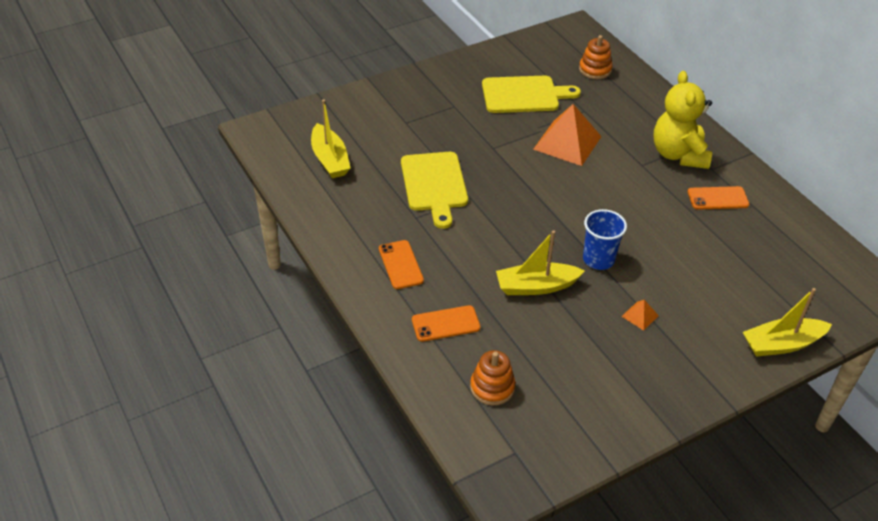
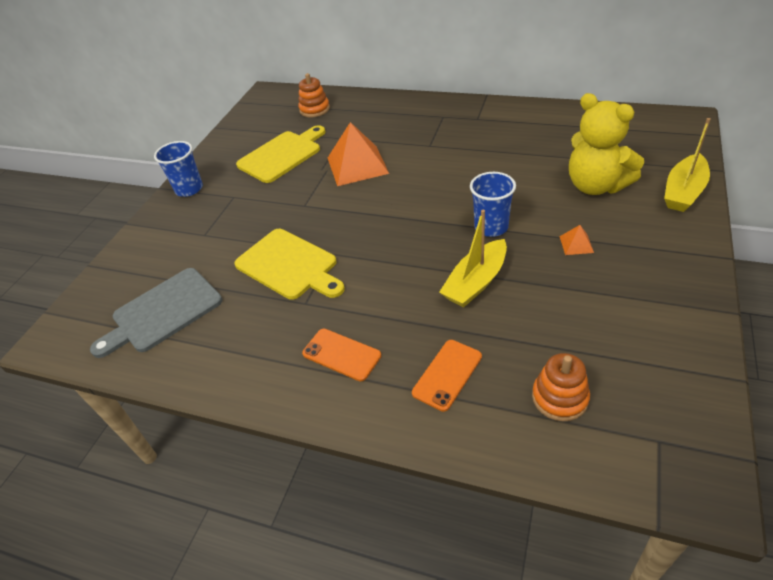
camera: 35 degrees left, 0 degrees up
yellow boat [311,99,350,178] -> grey cutting board [90,268,223,358]
yellow teddy bear [653,71,712,169] -> yellow teddy bear moved to [569,93,644,195]
orange phone [688,186,749,210] -> none
none -> blue cup [154,141,203,197]

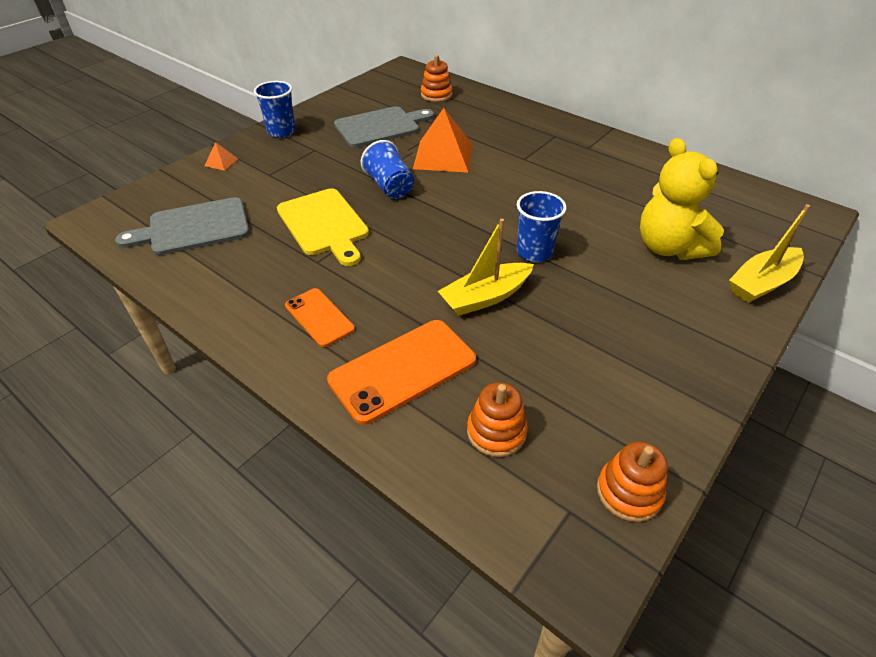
camera: 15 degrees right, 0 degrees up
yellow cutting board [236,125,325,183] -> grey cutting board [334,106,434,148]
orange phone [412,340,482,412] -> orange phone [327,320,476,425], size x1.68
orange pyramid [559,225,594,255] -> orange pyramid moved to [205,142,238,171]
none -> blue cup [361,140,414,199]
none -> orange stacking toy [597,441,668,522]

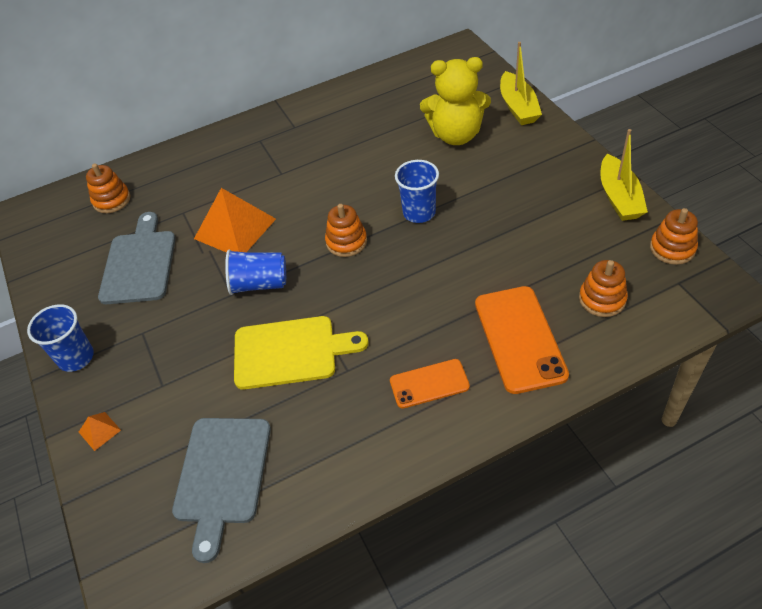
camera: 60 degrees left, 5 degrees up
yellow boat [438,219,534,316] -> yellow boat moved to [600,129,648,221]
none -> orange stacking toy [325,204,367,257]

